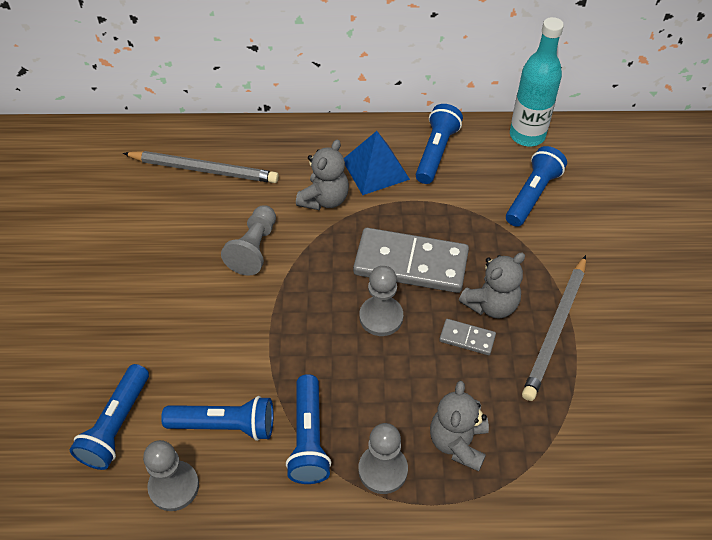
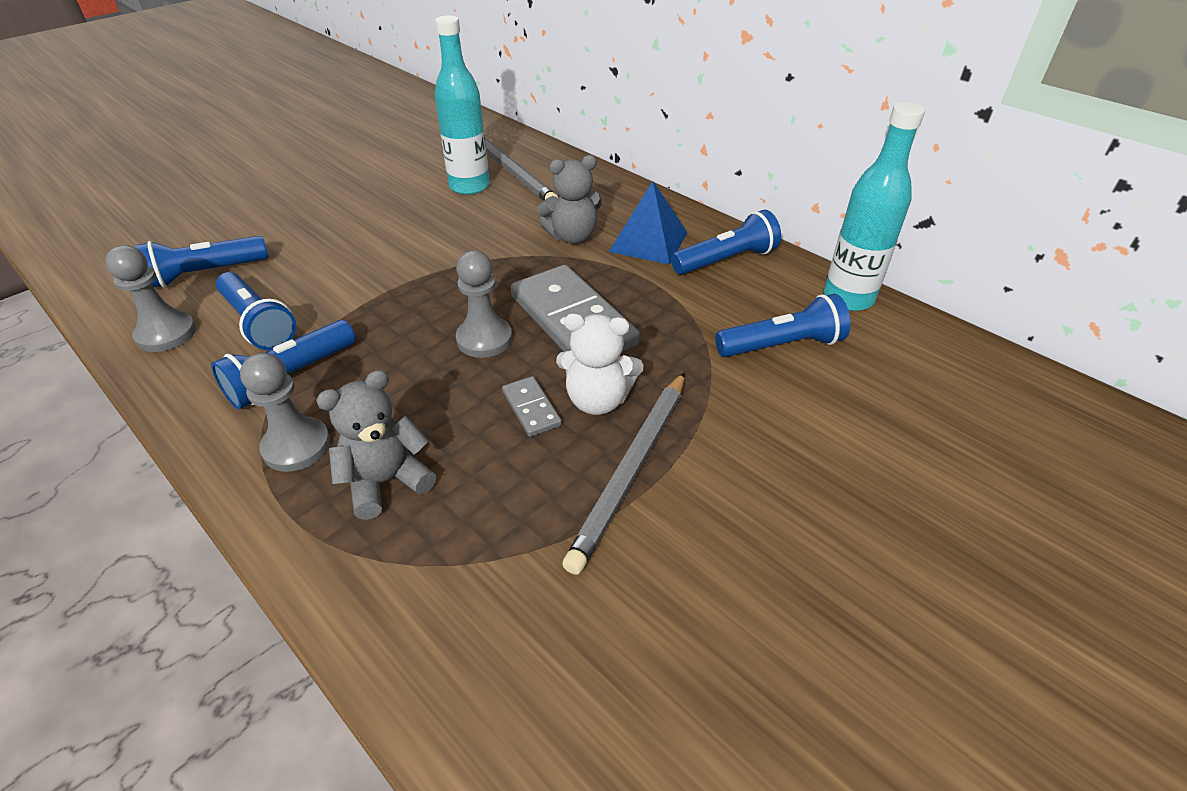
camera: 45 degrees right, 10 degrees down
grey pawn [221,205,276,276] -> none
grey teddy bear [459,253,525,318] -> white teddy bear [556,313,643,415]
grey pencil [522,255,586,401] -> grey pencil turned 45 degrees counterclockwise [562,372,685,575]
none -> turquoise bottle [435,15,490,195]

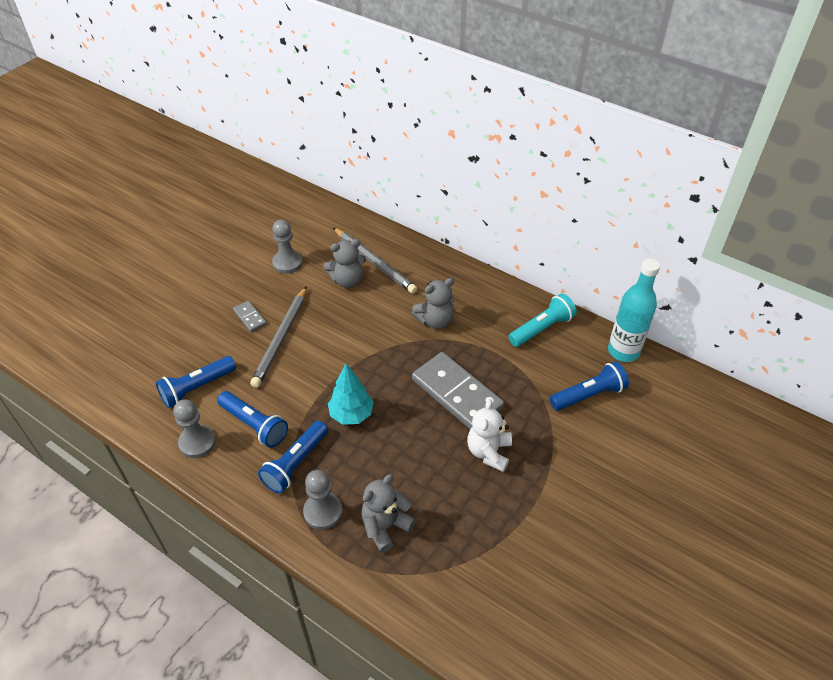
camera: 10 degrees left, 5 degrees up
turquoise bottle [435,15,490,195] -> grey teddy bear [324,239,366,288]
grey pawn [456,250,512,358] -> grey pawn moved to [272,219,303,274]
grey domino [502,376,562,437] -> grey domino moved to [233,301,267,332]
white teddy bear [556,313,643,415] -> white teddy bear turned 105 degrees clockwise [467,399,512,472]
grey pencil [562,372,685,575] -> grey pencil moved to [250,286,307,388]
blue pyramid [609,181,688,265] -> none
blue flashlight [671,210,781,275] -> turquoise flashlight [508,294,577,347]
none -> turquoise tree [328,364,374,425]

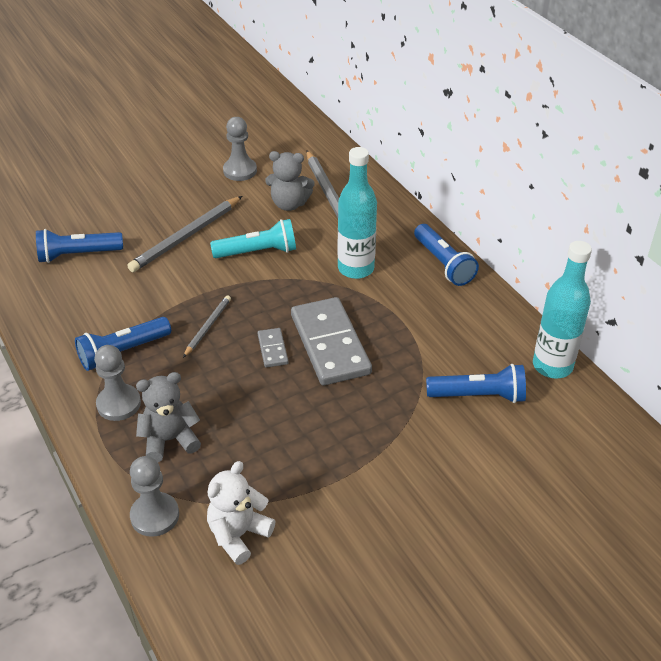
camera: 25 degrees right, 5 degrees down
grey pawn [173,399,216,458] -> grey pawn moved to [130,456,179,537]
blue flashlight [217,391,288,448] -> blue flashlight moved to [414,224,479,286]
grey domino [233,301,267,332] -> grey domino moved to [258,328,288,368]
turquoise tree [328,364,374,425] -> grey pencil [183,295,231,358]
grey teddy bear [412,278,455,329] -> turquoise bottle [338,147,377,279]
white teddy bear [467,399,512,472] -> white teddy bear moved to [207,461,275,565]
turquoise flashlight [508,294,577,347] -> turquoise flashlight moved to [210,219,296,258]

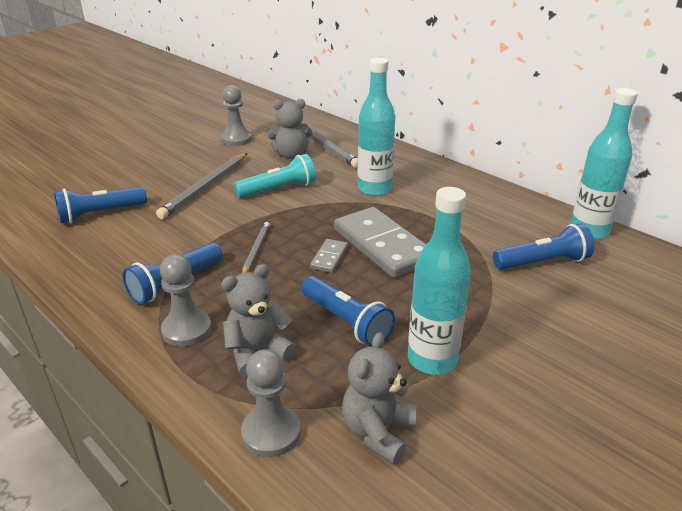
camera: 15 degrees left, 10 degrees down
white teddy bear [207,461,275,565] -> grey teddy bear [342,332,417,464]
grey domino [258,328,288,368] -> grey domino turned 45 degrees clockwise [310,239,348,273]
blue flashlight [414,224,479,286] -> blue flashlight moved to [302,276,395,347]
none -> turquoise bottle [408,187,471,375]

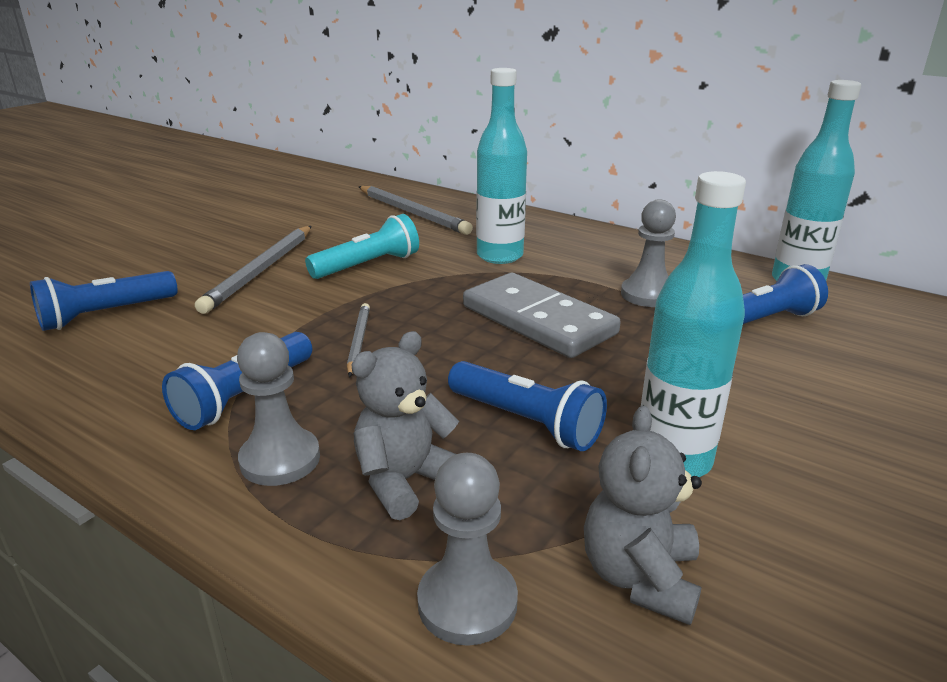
camera: 10 degrees left, 5 degrees down
grey pawn [221,85,252,146] -> grey pawn moved to [621,199,676,307]
grey teddy bear [267,99,313,159] -> none
grey domino [310,239,348,273] -> none

